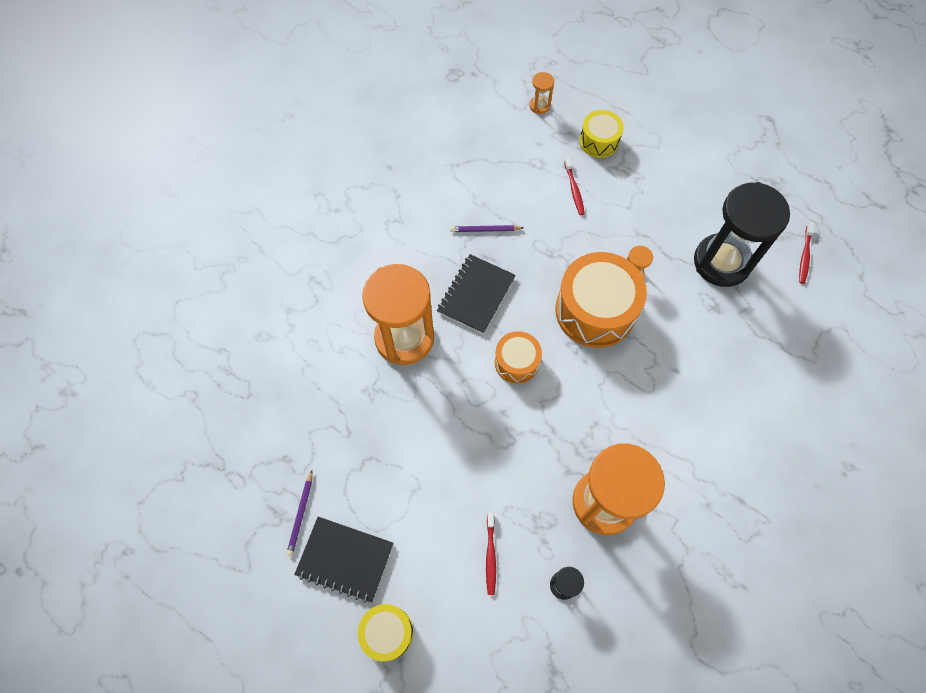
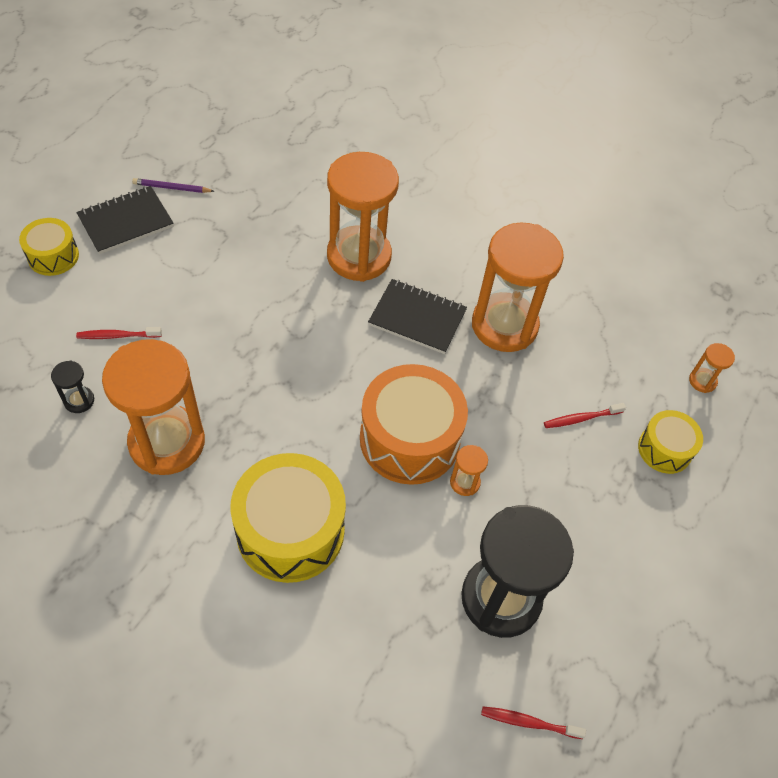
camera: 80 degrees right, 10 degrees down
black notebook [294,517,393,603] -> black notebook turned 45 degrees clockwise [76,186,174,254]
purple pencil [450,225,524,232] -> orange hourglass [472,222,564,352]
orange drum [495,331,542,384] -> none
none -> yellow drum [230,453,346,583]

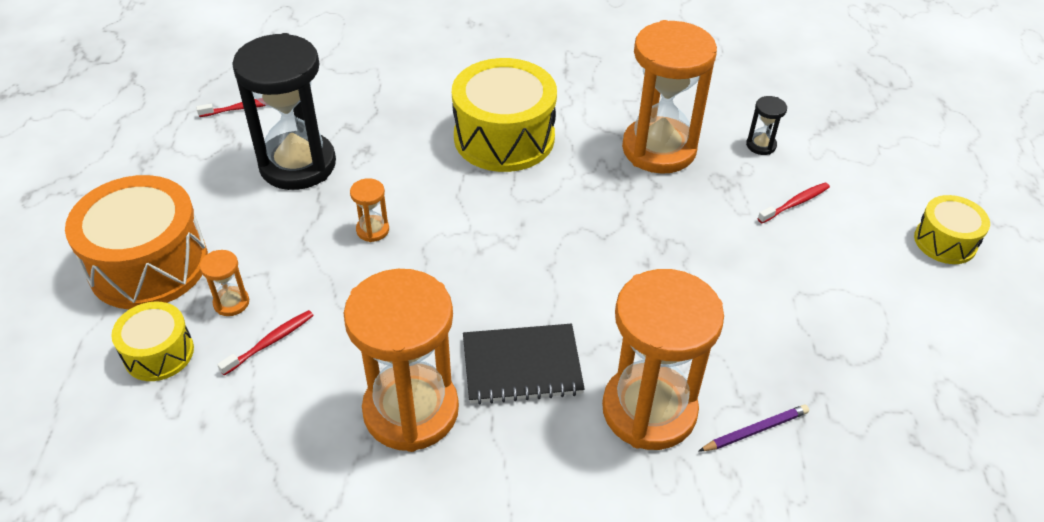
camera: 155 degrees right, 10 degrees down
black notebook [76,186,174,254] -> none
purple pencil [132,178,214,193] -> purple pencil moved to [699,404,809,451]
orange drum [360,364,468,485] -> orange drum moved to [65,175,208,309]
orange hourglass [689,343,735,393] -> orange hourglass moved to [200,250,249,316]

